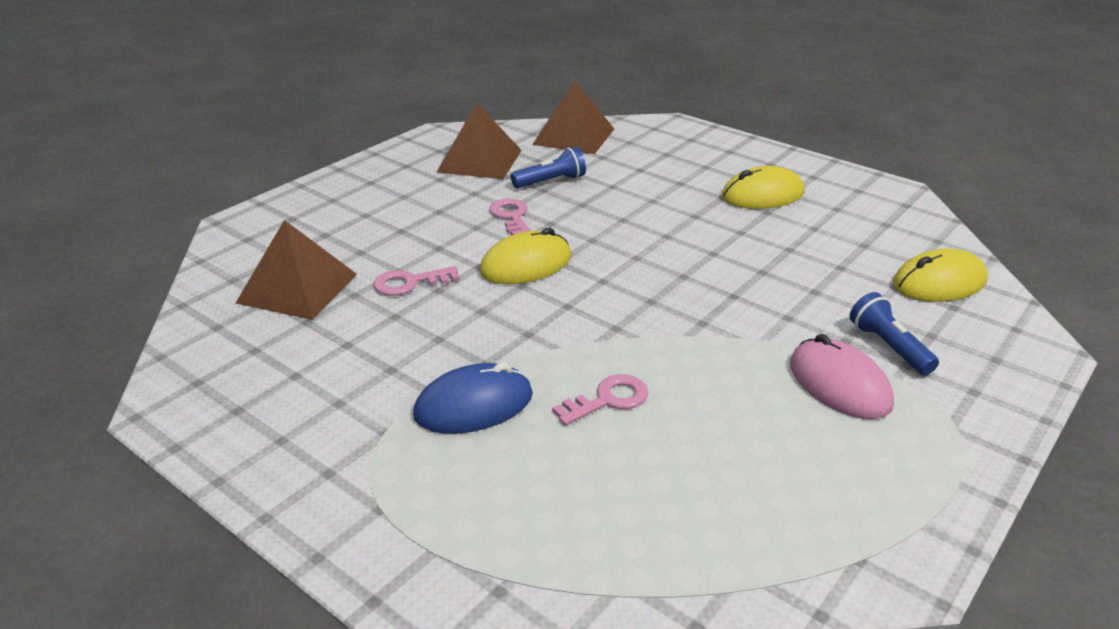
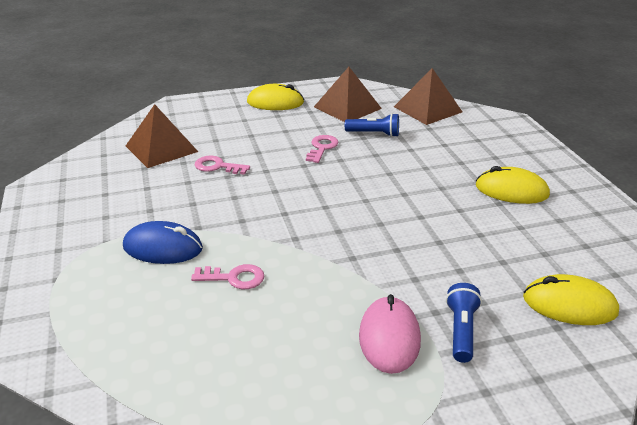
camera: 35 degrees right, 0 degrees up
yellow mouse [480,228,571,284] -> yellow mouse moved to [247,84,304,110]

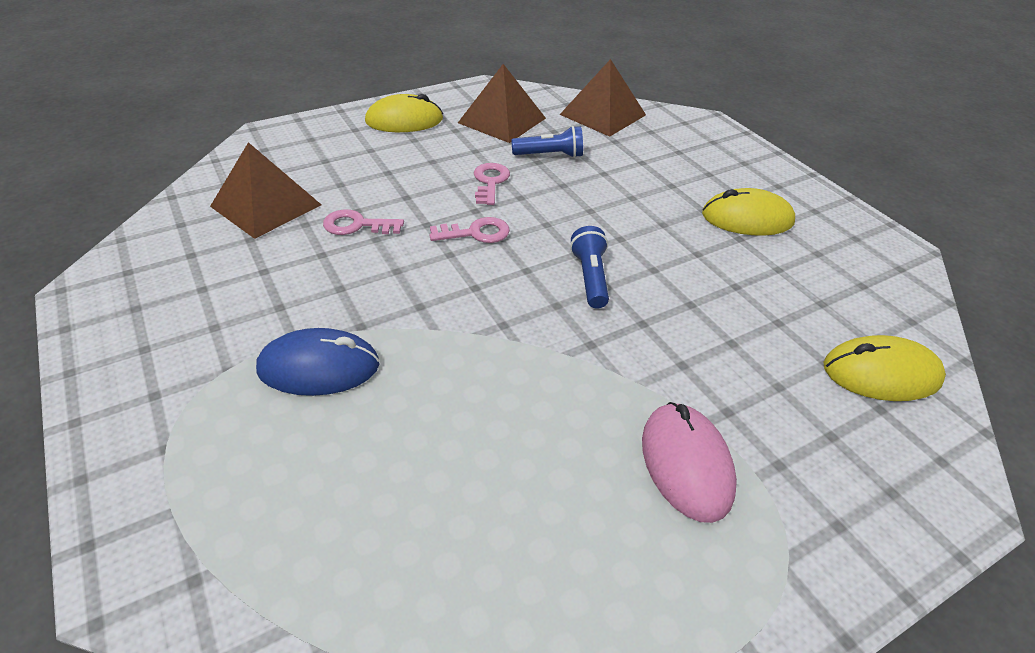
camera: 15 degrees left, 10 degrees up
pink key [191,264,265,289] -> pink key moved to [430,217,510,243]
blue flashlight [446,283,482,363] -> blue flashlight moved to [570,226,609,309]

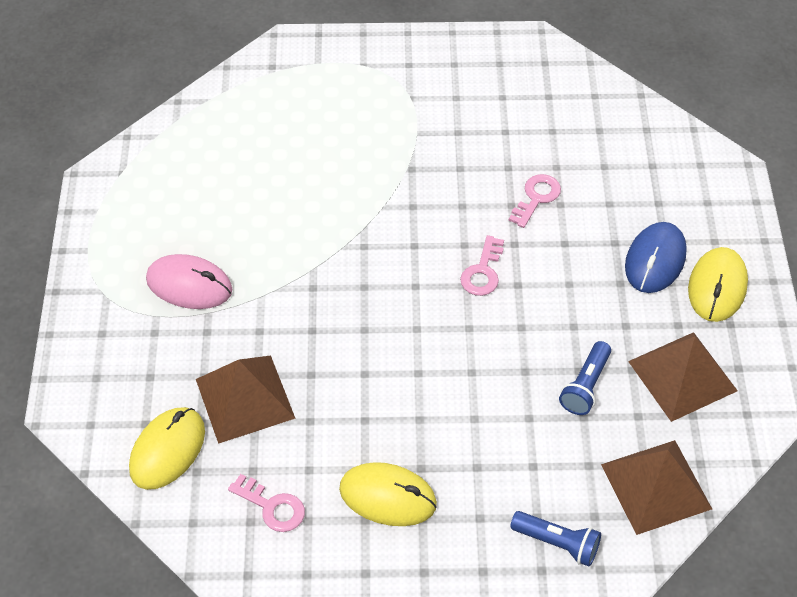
camera: 120 degrees right, 10 degrees up
brown pyramid [210,142,321,239] -> brown pyramid moved to [196,355,296,444]
blue mouse [256,328,379,396] -> blue mouse moved to [625,222,687,293]
pink key [474,163,510,205] -> pink key moved to [228,474,305,532]
blue flashlight [570,226,609,309] -> blue flashlight moved to [510,511,601,566]
yellow mouse [702,188,795,236] -> yellow mouse turned 75 degrees clockwise [339,462,437,526]

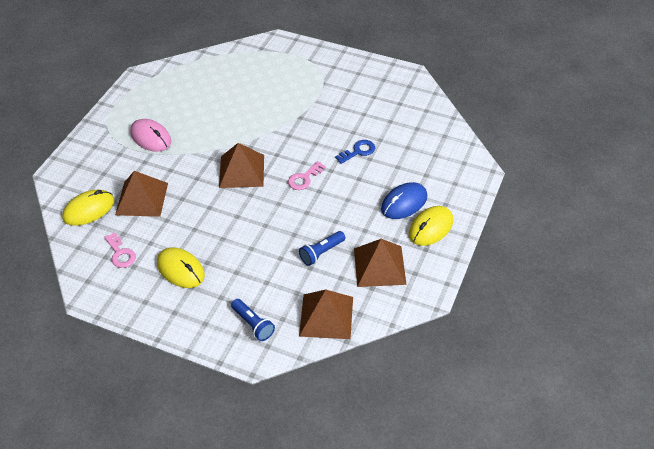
camera: 25 degrees right, 5 degrees down
pink key [509,174,561,228] -> blue key [335,140,375,164]
none -> brown pyramid [219,143,264,188]

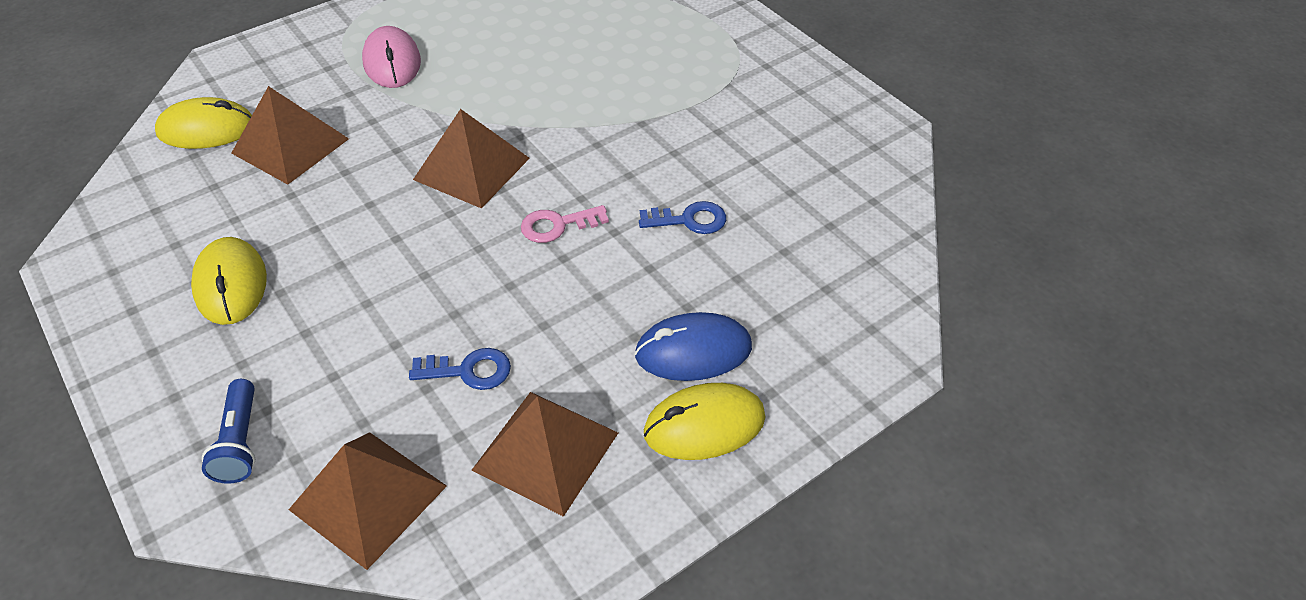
camera: 30 degrees right, 0 degrees up
pink key [104,232,136,268] -> none
blue flashlight [299,231,346,266] -> blue key [409,348,511,390]

